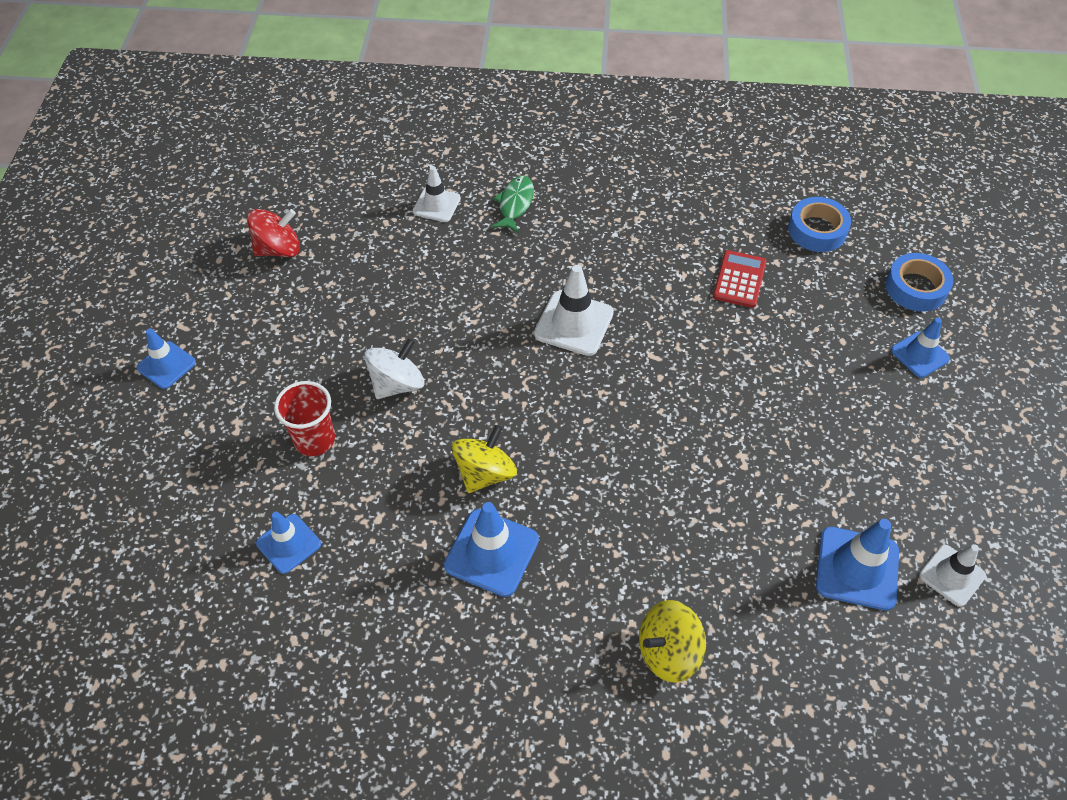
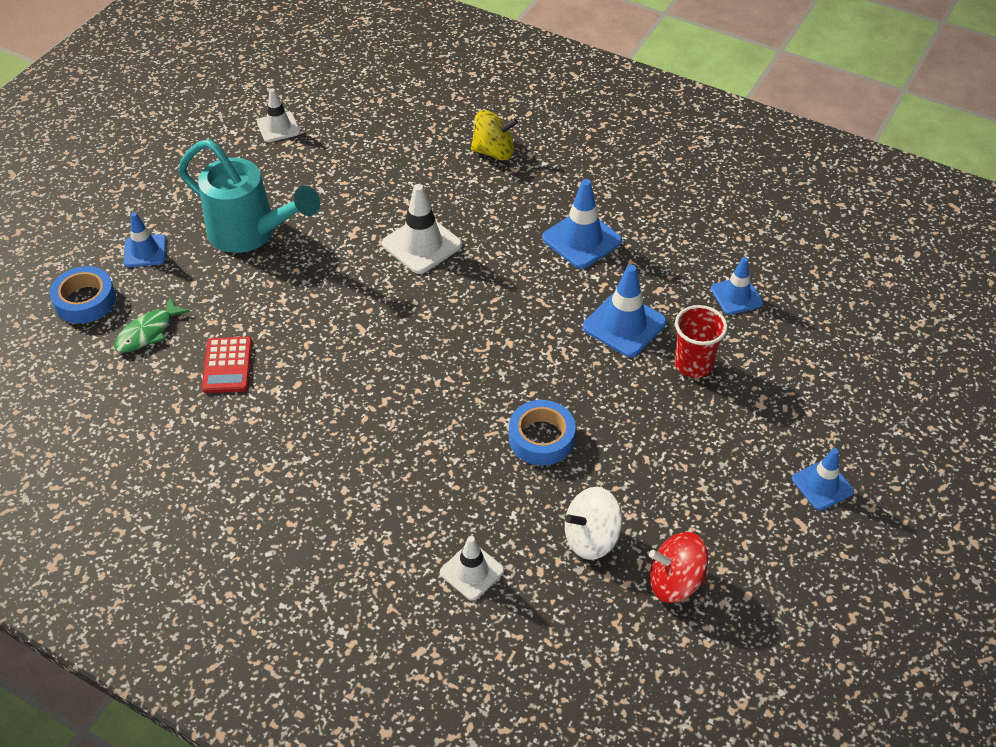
camera: 155 degrees left, 5 degrees down
white spinning top [364,338,424,399] -> white spinning top moved to [565,487,622,560]
yellow spinning top [451,425,517,493] -> none
green fish [491,176,534,233] -> green fish moved to [114,297,190,353]
white traffic cone [534,265,614,356] -> white traffic cone moved to [382,184,462,274]
red calculator [713,250,766,308] -> red calculator turned 45 degrees counterclockwise [202,337,253,393]
blue tape [788,197,851,252] -> blue tape moved to [509,400,576,466]
blue traffic cone [816,519,899,610] -> blue traffic cone moved to [583,264,667,357]
none -> turquoise watering can [178,139,320,253]

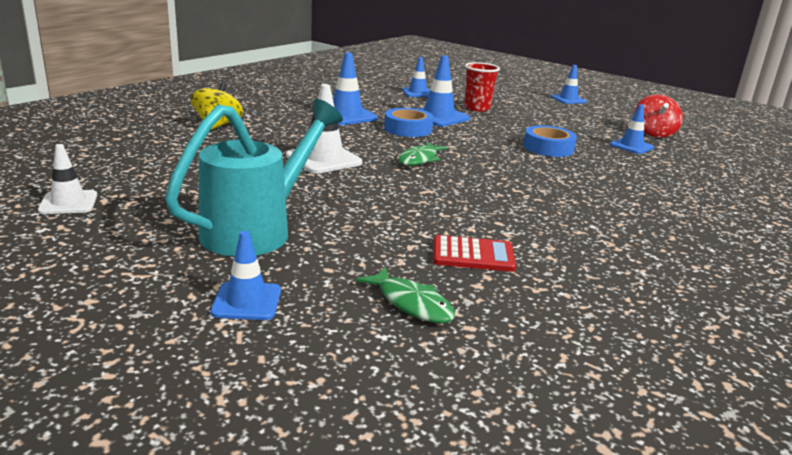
camera: 85 degrees left, 25 degrees down
blue tape [49,266,116,324] -> blue tape moved to [384,108,434,137]
white traffic cone [440,536,504,601] -> none
white spinning top [565,487,622,560] -> blue traffic cone [610,104,654,154]
none -> green fish [398,142,448,166]

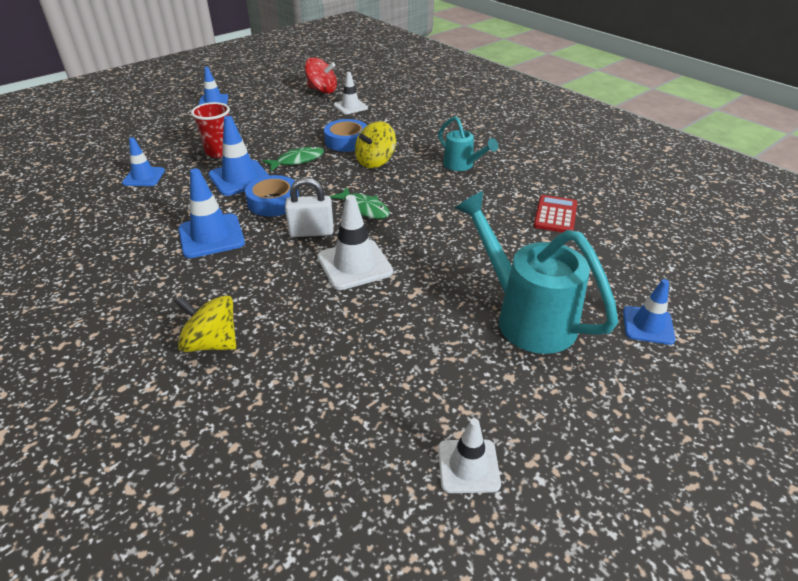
camera: 75 degrees left, 15 degrees up
green fish [356,266,455,323] -> green fish moved to [262,146,324,171]
blue traffic cone [610,104,654,154] -> white traffic cone [333,72,368,114]
none -> white padlock [285,178,334,237]
none -> yellow spinning top [355,121,396,168]
none -> turquoise watering can [438,116,498,171]

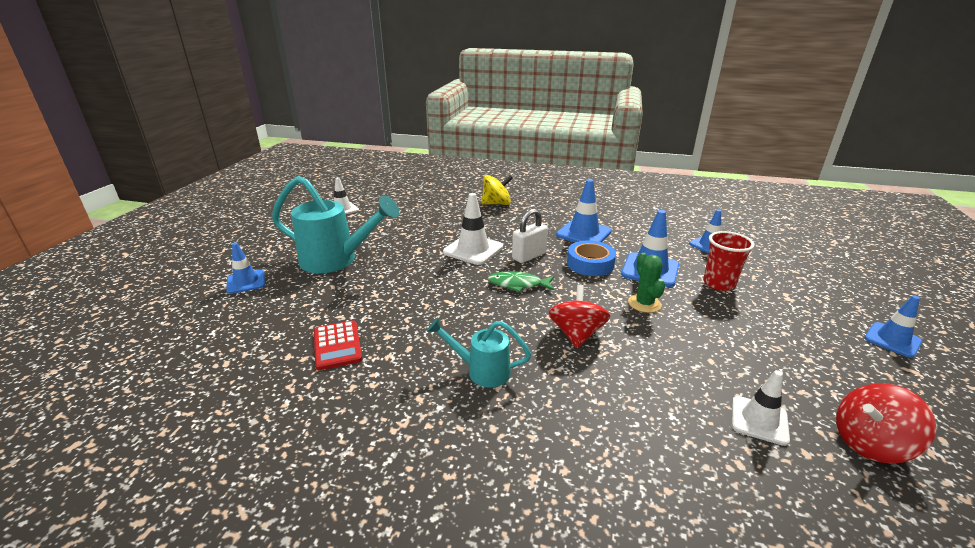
camera: 145 degrees right, 10 degrees down
green fish [262,146,324,171] -> green cactus [628,253,665,313]
blue tape [324,119,367,152] -> none
yellow spinning top [355,121,396,168] -> red spinning top [548,285,610,348]

